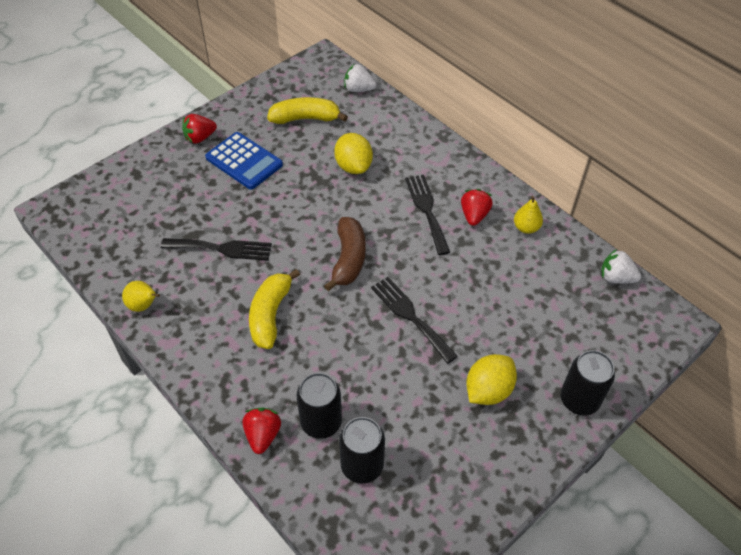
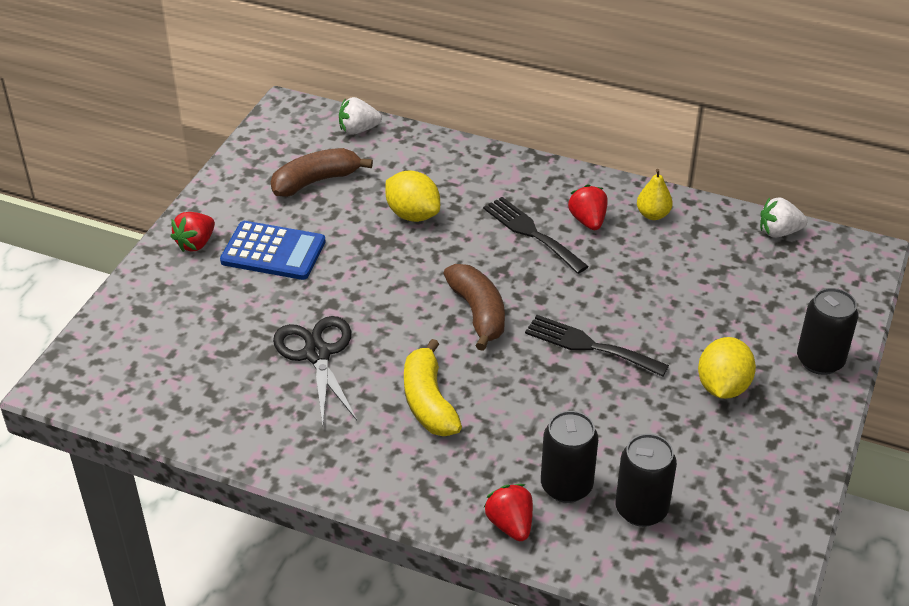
camera: 25 degrees left, 10 degrees down
yellow pear [122,281,160,312] -> none
black fork [161,238,272,261] -> black scissors [273,316,357,424]
yellow banana [267,97,348,124] -> brown banana [271,148,373,197]

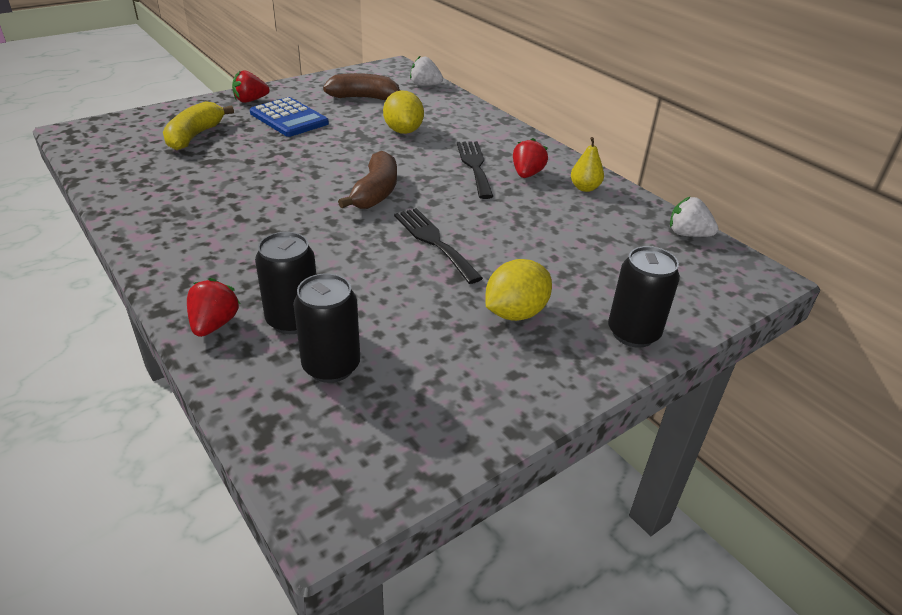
camera: 30 degrees right, 5 degrees down
black scissors [273,316,357,424] -> none
yellow banana [404,339,462,436] -> yellow banana moved to [163,101,234,150]

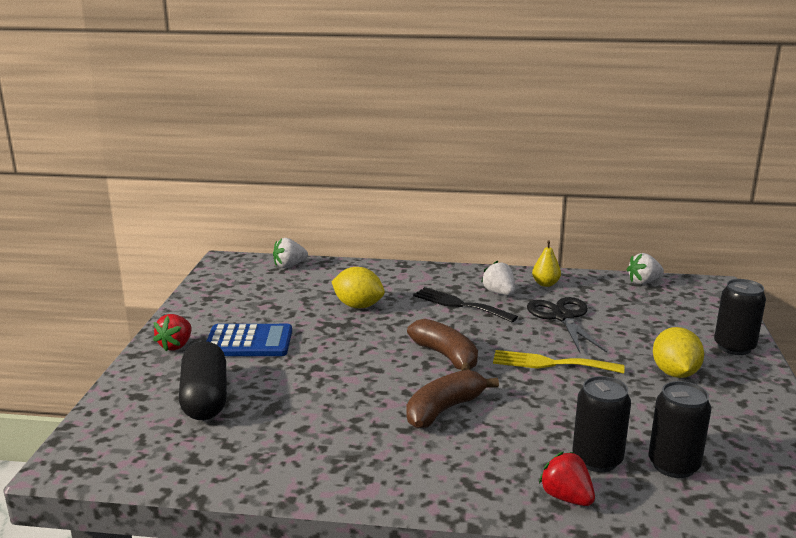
camera: 45 degrees left, 15 degrees down
yellow banana [163,101,234,150] -> black capsule [179,341,227,420]
brown banana [323,73,401,100] -> brown banana moved to [407,370,499,429]
black fork [394,208,483,284] -> yellow fork [493,350,625,374]
red strawberry [513,138,548,178] -> white strawberry [481,261,515,295]
none -> black scissors [527,297,607,353]

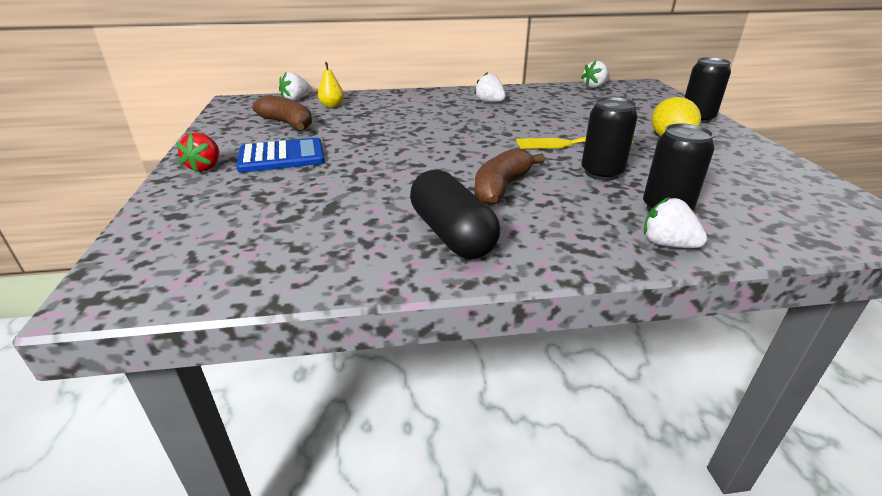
camera: 15 degrees left, 10 degrees up
black capsule [179,341,227,420] -> black capsule moved to [410,170,500,259]
yellow lemon [331,267,385,308] -> none
brown banana [407,319,478,371] -> brown banana moved to [252,95,312,130]
black fork [413,287,518,322] -> none
black scissors [527,297,607,353] -> none
yellow pear [532,240,561,287] -> yellow pear moved to [318,62,344,108]
red strawberry [539,452,595,506] -> white strawberry [644,197,707,248]
black can [649,381,711,478] -> black can moved to [581,97,638,181]

